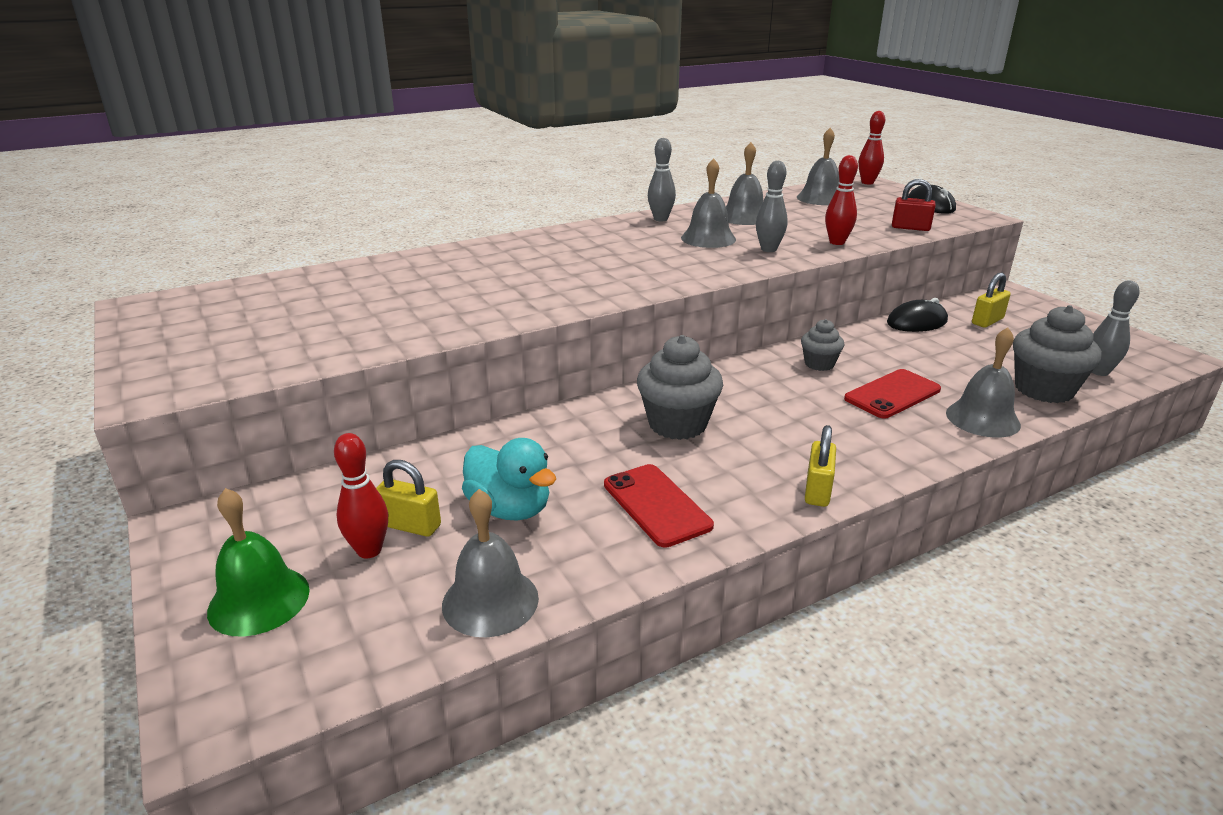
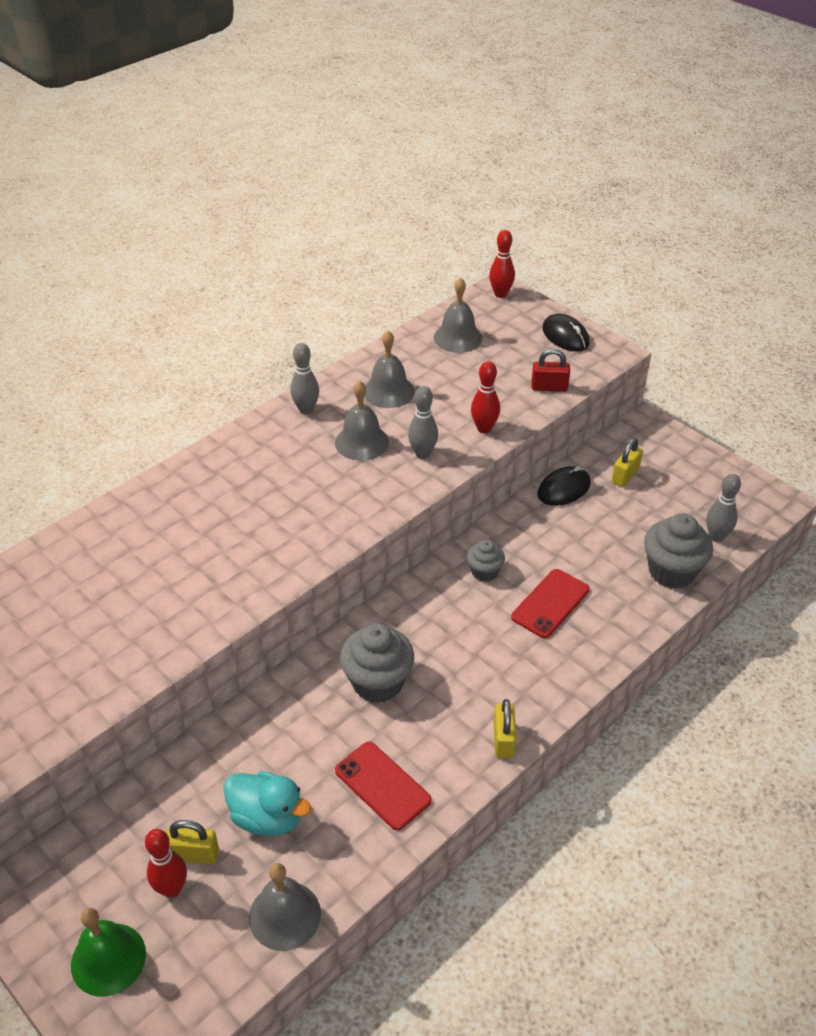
camera: 15 degrees left, 15 degrees up
grey bell [946,327,1021,438] -> none

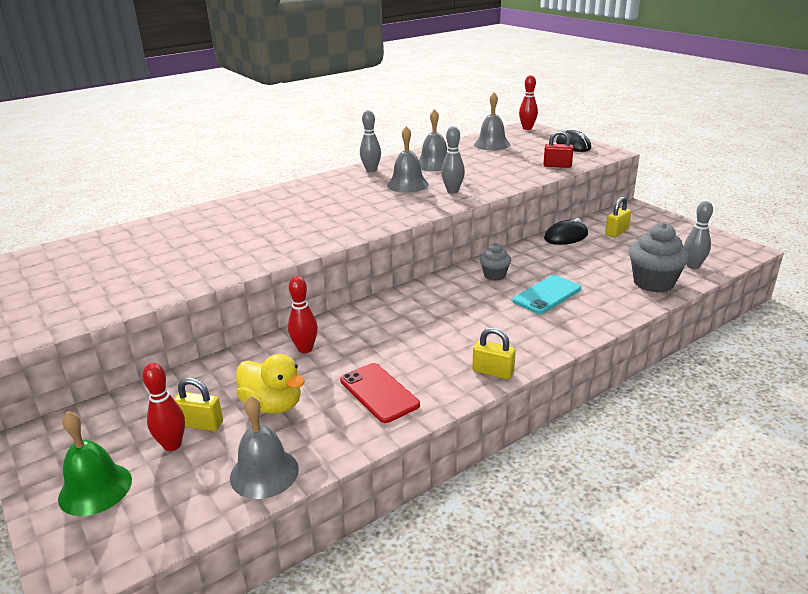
camera: 10 degrees right, 15 degrees down
turquoise duck [224,771,311,836] -> yellow duck [236,354,305,414]
grey cupcake [340,623,414,703] -> none
red bowling pin [471,361,500,433] -> red bowling pin moved to [288,276,318,353]
yellow padlock [494,699,516,758] -> yellow padlock turned 75 degrees counterclockwise [472,327,516,379]
red phone [511,569,590,638] -> turquoise phone [513,275,581,314]

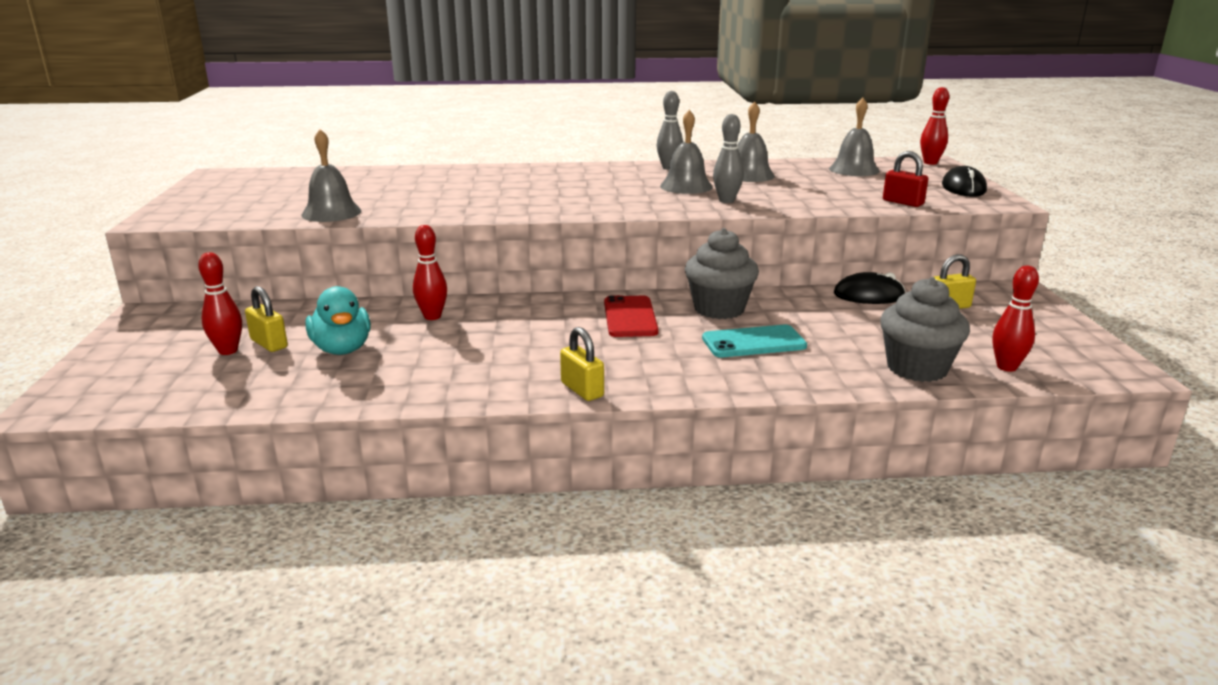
camera: 30 degrees right, 5 degrees down
green bell [58,411,132,516] -> none
grey bell [230,396,299,499] -> grey bell moved to [301,129,362,222]
yellow duck [236,354,305,414] -> turquoise duck [305,286,371,355]
red phone [340,363,420,423] -> red phone moved to [604,295,659,337]
grey cupcake [480,243,511,281] -> grey cupcake [685,228,759,319], size x1.75
grey bowling pin [684,201,713,269] -> red bowling pin [993,265,1039,372]

